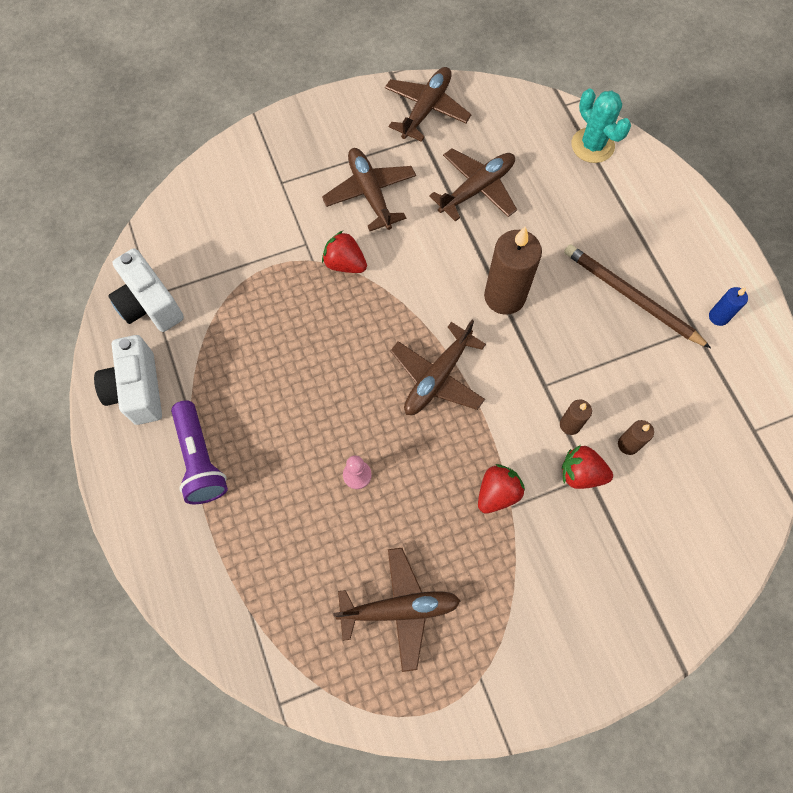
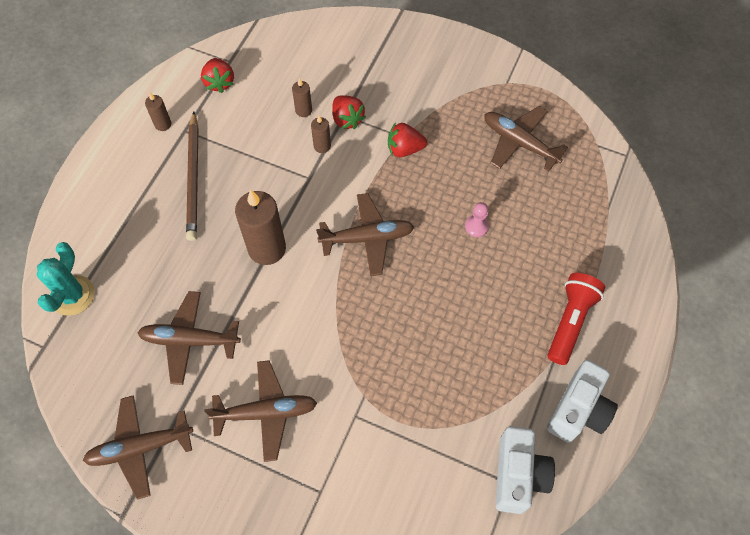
camera: 135 degrees left, 5 degrees down
purple flashlight [171,400,228,504] -> red flashlight [548,273,605,365]
brown plane [322,148,416,231] -> brown plane turned 120 degrees counterclockwise [204,360,317,462]
red strawberry [322,231,367,273] -> red strawberry moved to [201,58,234,93]
blue candle [709,287,748,326] -> brown candle [145,93,171,131]

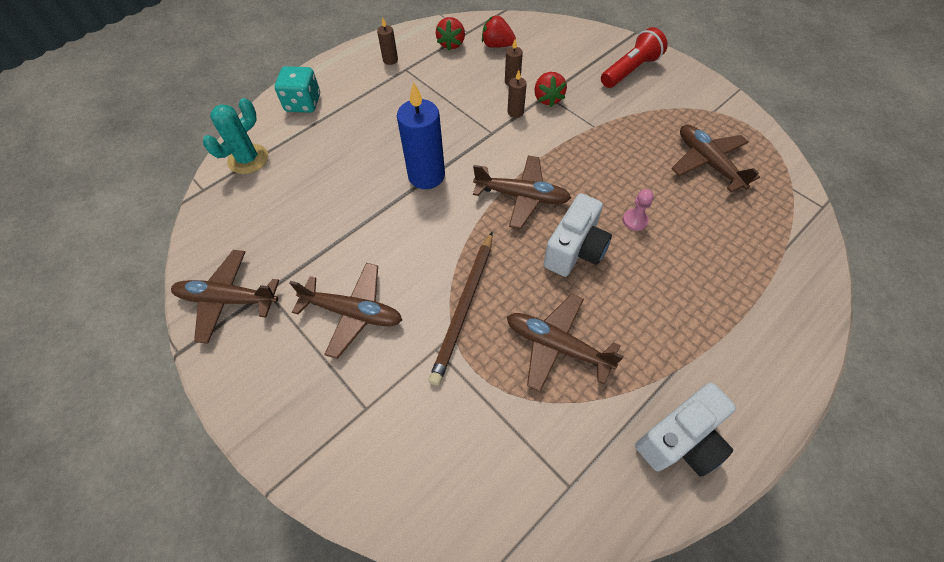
camera: 25 degrees right, 5 degrees down
brown plane [137,291,241,385] -> brown plane moved to [507,294,624,392]
brown pencil [186,112,198,241] -> brown pencil moved to [429,232,493,386]
brown candle [235,189,286,265] -> blue candle [397,82,445,189]
red strawberry [388,122,427,157] -> red strawberry moved to [482,15,516,48]
white camera [496,426,555,514] -> white camera moved to [543,193,612,277]
red flashlight [548,273,605,365] -> red flashlight moved to [601,27,668,88]
none -> turquoise dice [275,66,320,113]

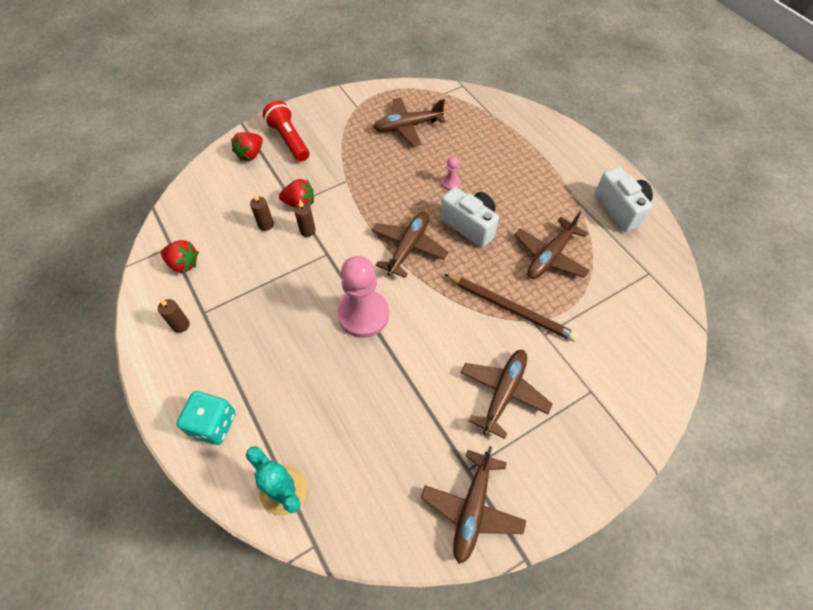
camera: 80 degrees left, 0 degrees up
blue candle [397,82,445,189] -> pink pawn [338,256,389,338]
red strawberry [482,15,516,48] -> red strawberry moved to [231,132,263,161]

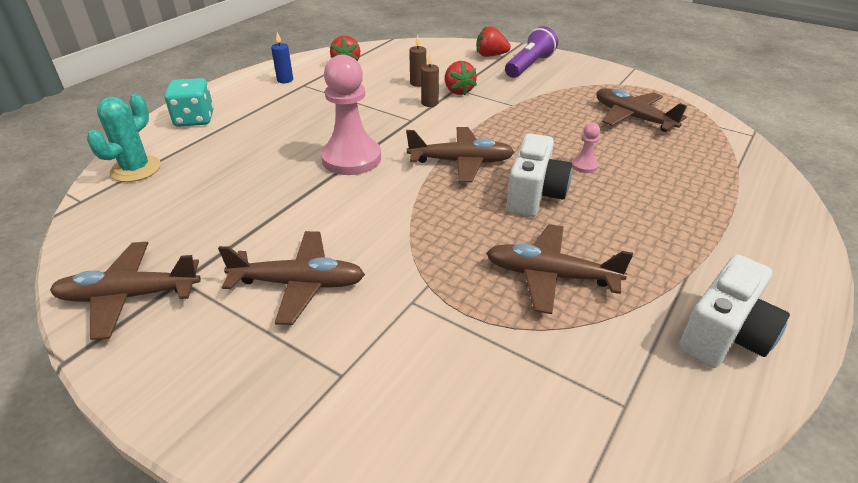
camera: 65 degrees right, 20 degrees down
brown candle [158,299,190,333] -> blue candle [271,32,293,83]
red flashlight [263,100,309,162] -> purple flashlight [505,26,558,78]
brown pencil [444,274,578,342] -> none

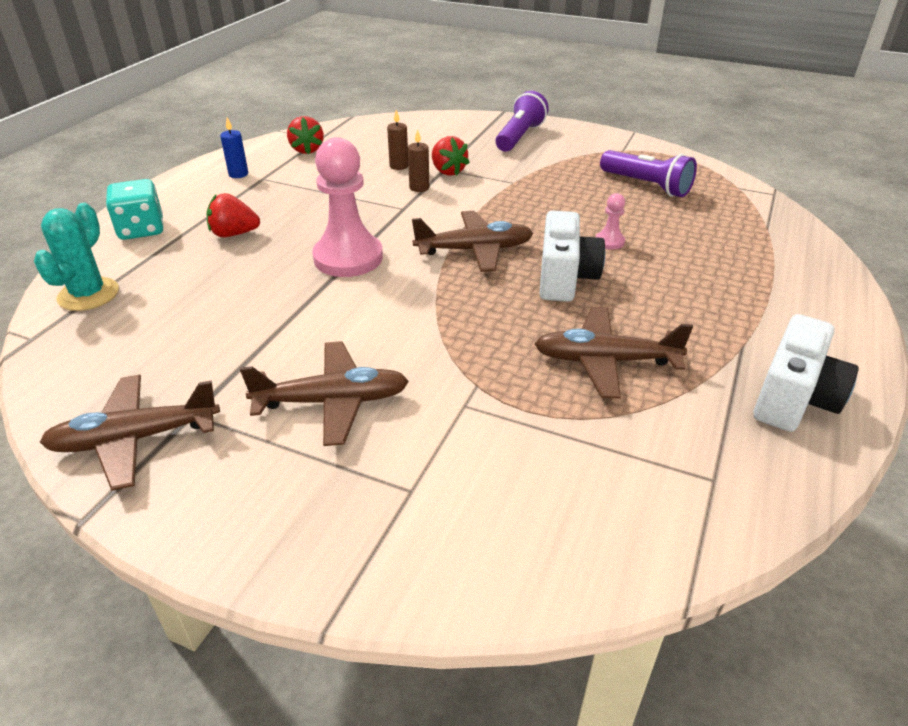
camera: 10 degrees left, 0 degrees up
red strawberry [477,26,511,57] -> red strawberry moved to [207,193,260,237]
brown plane [596,88,687,132] -> purple flashlight [600,150,697,197]

